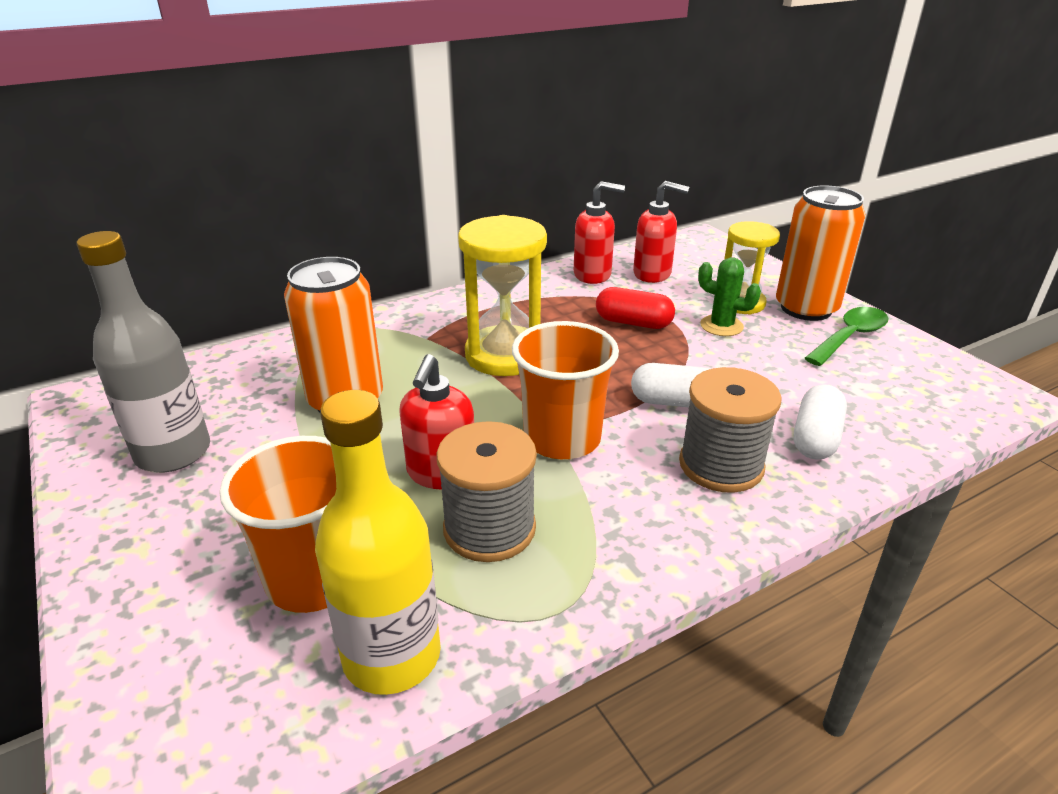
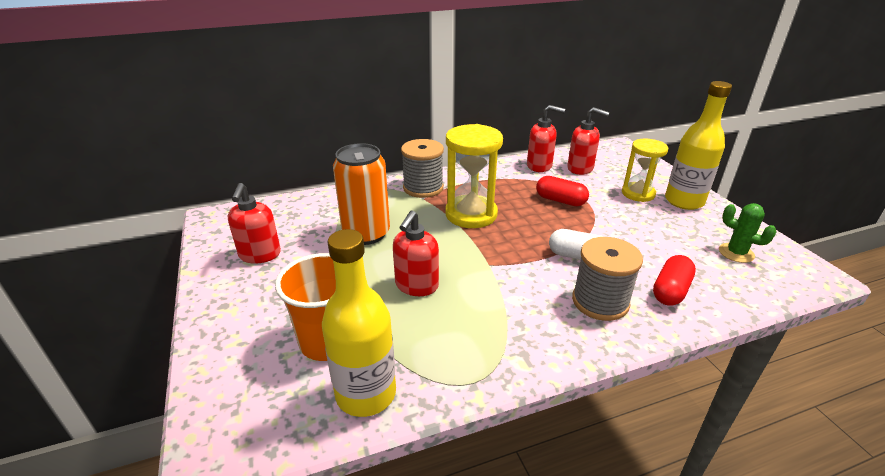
camera: 10 degrees right, 0 degrees up
grey bottle [77,231,210,472] -> red soap dispenser [228,183,281,264]
grey spool [437,421,537,562] -> grey spool moved to [401,139,444,198]
orange cup [512,321,619,459] -> none
green cactus [698,257,761,336] -> green cactus moved to [719,203,777,263]
orange can [776,186,866,321] -> yellow bottle [665,81,732,210]
white capsule [794,384,847,460] -> red capsule [653,255,696,306]
green spoon [805,307,889,366] -> none

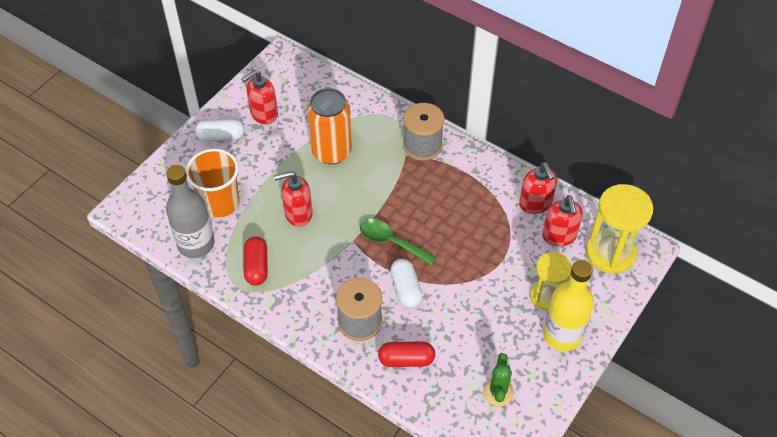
camera: 55 degrees right, 20 degrees up
yellow bottle [322,229,396,417] -> grey bottle [166,165,215,258]
yellow hourglass [445,124,503,228] -> yellow hourglass moved to [586,184,653,274]
red capsule [536,176,589,206] -> red capsule moved to [244,236,268,286]
none -> white capsule [195,119,245,142]
none -> green spoon [360,219,437,265]

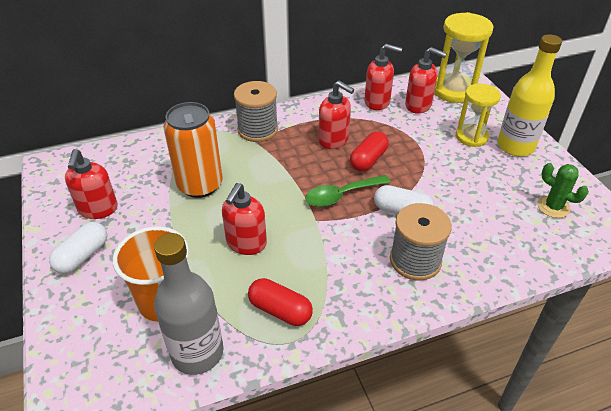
camera: 55 degrees left, 10 degrees down
red capsule [378,341,435,367] -> red capsule moved to [350,131,389,171]
none -> red soap dispenser [318,80,354,149]

